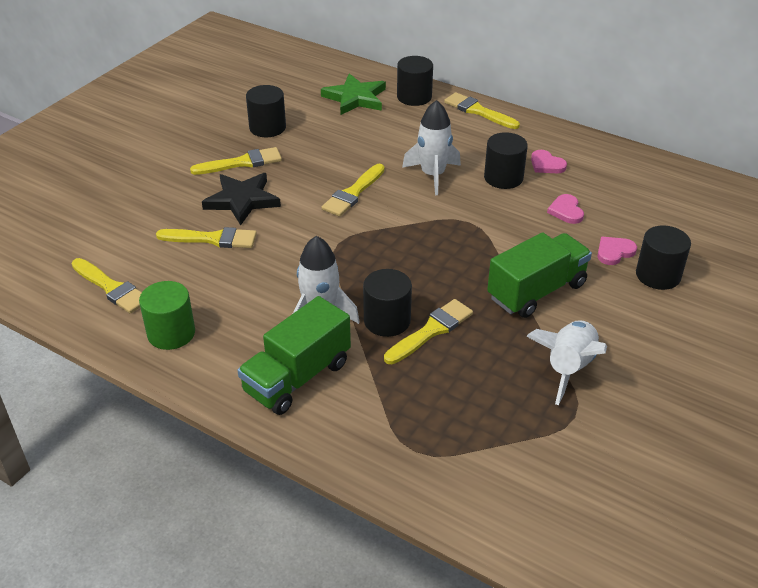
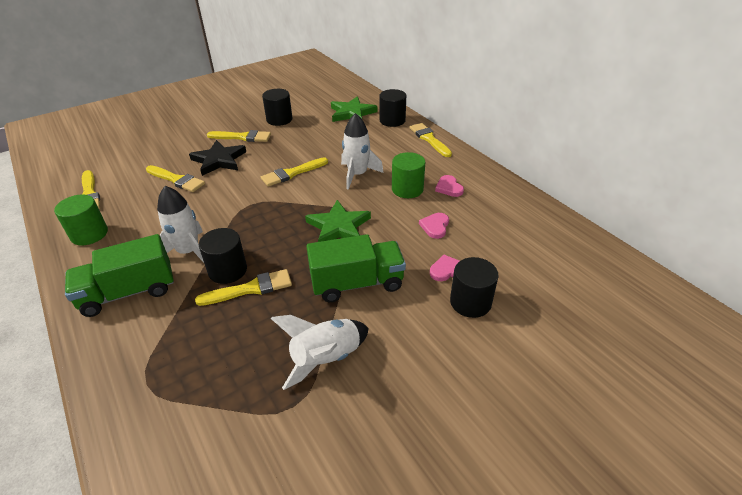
camera: 25 degrees right, 0 degrees up
black cylinder [484,132,528,189] -> green cylinder [392,152,426,198]
none -> green star [305,200,371,242]

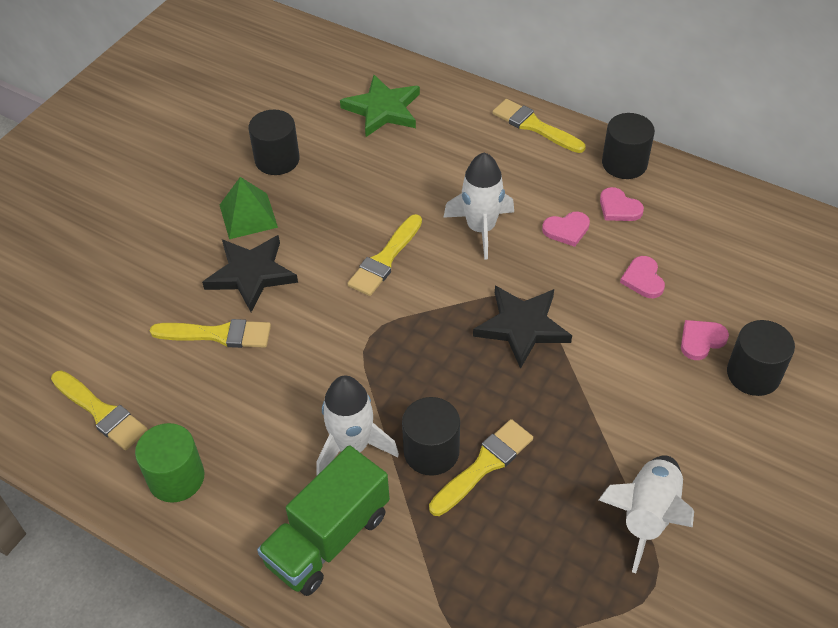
camera: 25 degrees left, 10 degrees up
yellow brush [207,130,271,142] -> green pyramid [220,177,278,239]
green star [305,200,371,242] -> black star [473,286,572,369]
green truck [306,234,406,302] -> none
black cylinder [379,89,406,127] -> black cylinder moved to [602,113,655,179]
green cylinder [392,152,426,198] -> pink heart [542,212,590,247]

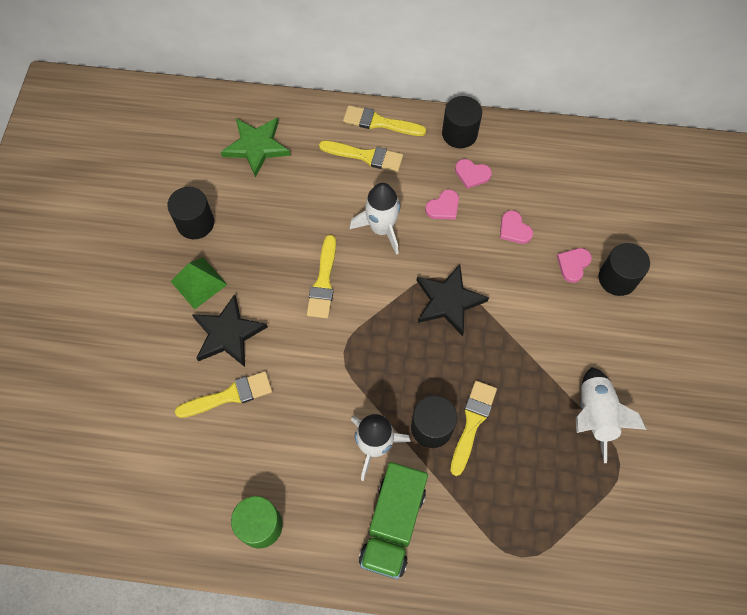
camera: 25 degrees left, 15 degrees up
yellow brush [51,370,148,450] -> yellow brush moved to [319,141,403,172]

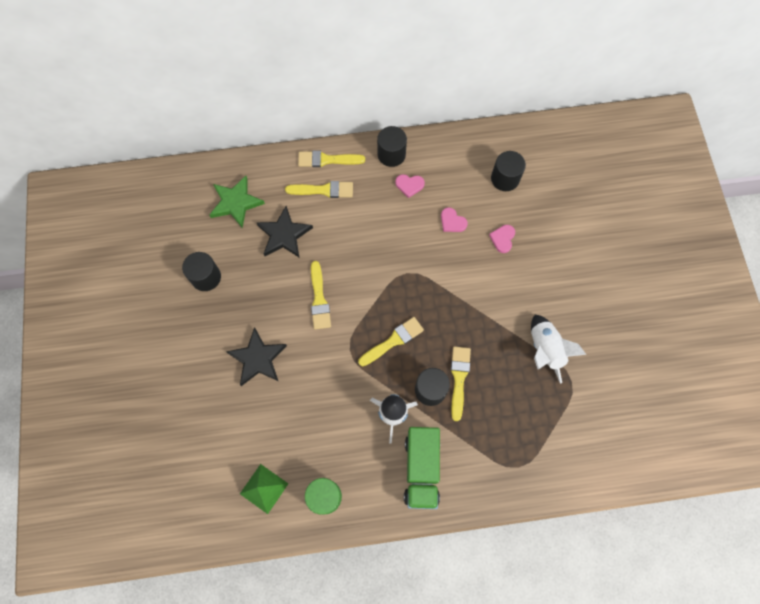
camera: 15 degrees left, 5 degrees up
green pyramid [170,257,228,310] -> green pyramid moved to [240,464,288,514]
yellow brush [175,371,272,418] -> yellow brush moved to [358,317,424,366]
white rocket [349,183,400,255] -> none
black star [417,264,489,336] -> black star moved to [256,206,313,258]
pink heart [425,189,459,220] -> none
black cylinder [599,243,650,296] -> black cylinder moved to [491,151,526,191]

